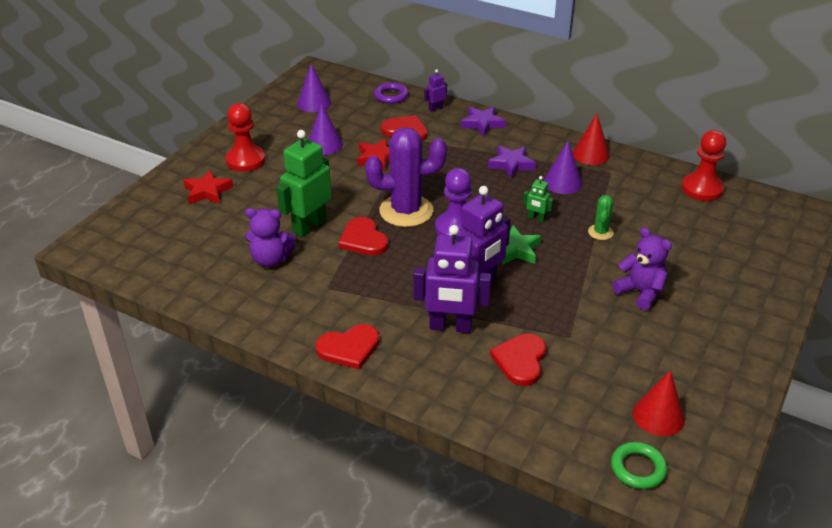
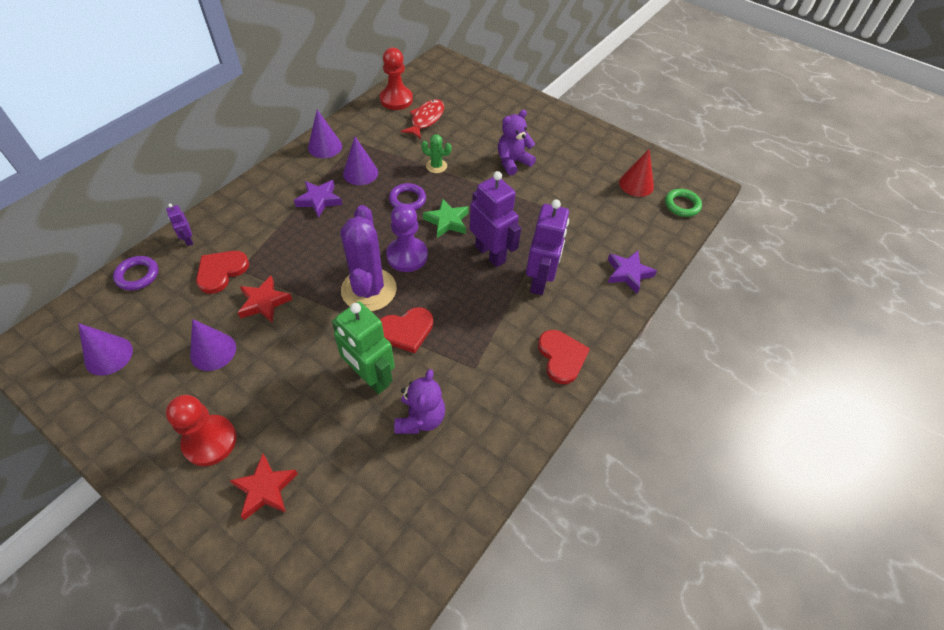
camera: 85 degrees left, 15 degrees up
purple star [461,107,506,136] -> purple star moved to [608,251,657,293]
red heart [490,334,546,386] -> none
green robot [523,176,553,222] -> purple ring [389,183,426,210]
red cone [573,114,610,165] -> purple cone [308,110,342,158]
none -> red fish [400,99,444,139]

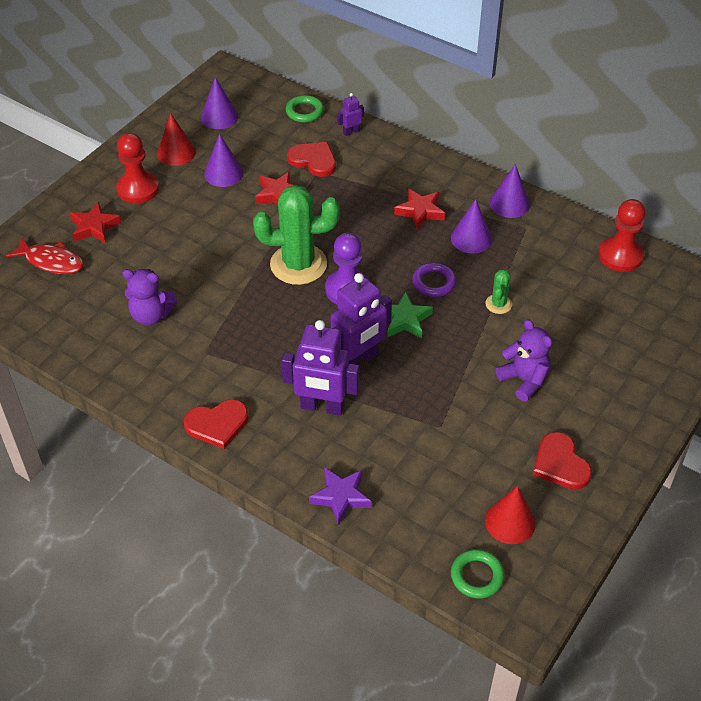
camera: 90 degrees right, 5 degrees down
purple ring [113,256,158,291] -> green ring [286,95,324,122]
purple star [294,180,342,218] -> red star [394,188,445,230]
green robot [332,301,395,394] -> none
purple cactus [340,205,397,311] -> green cactus [253,185,340,285]
red heart [380,307,433,353] -> red heart moved to [533,432,592,490]
red fish [400,99,444,139] -> red fish moved to [6,237,84,274]
none -> red cone [157,113,196,166]

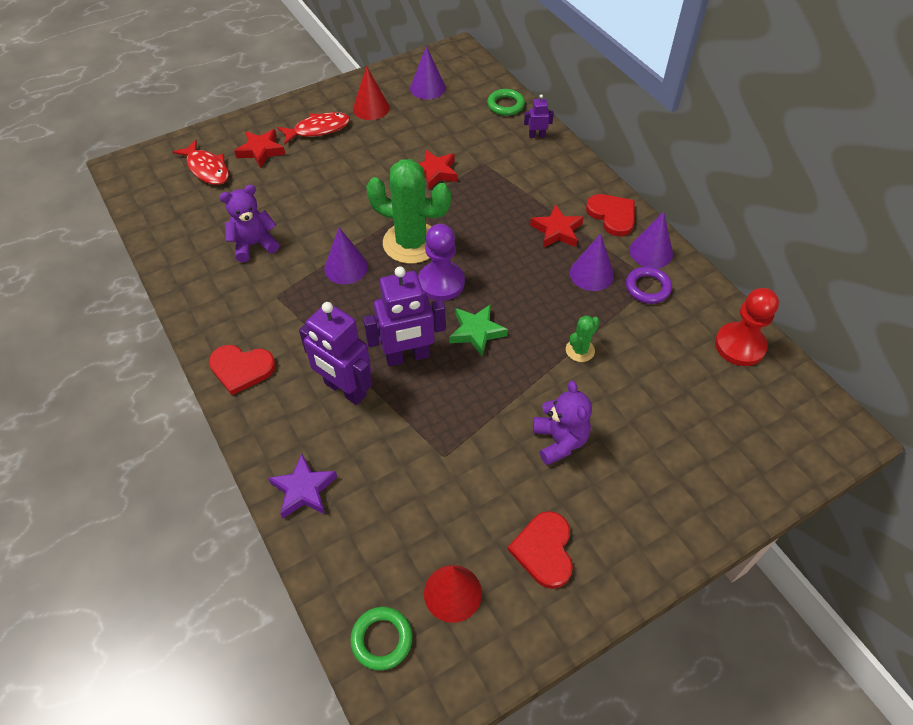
camera: 25 degrees right, 5 degrees up
red pawn [116,133,159,204] -> red fish [277,112,350,145]
purple teddy bear [122,269,177,325] -> purple teddy bear turned 120 degrees clockwise [219,185,279,262]
purple cone [204,134,244,187] -> purple cone moved to [324,227,368,284]
red heart [287,142,336,177] -> red heart moved to [586,194,635,236]
purple ring [412,263,456,297] -> purple ring moved to [626,267,672,304]

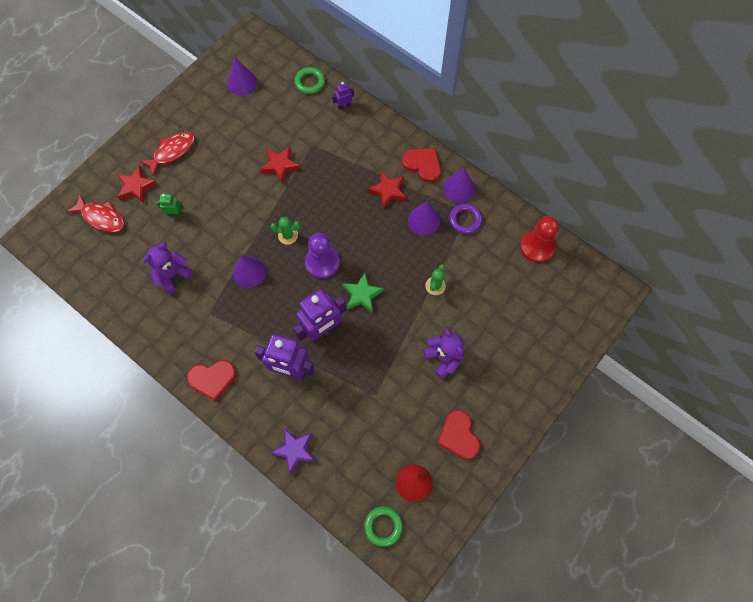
camera: 20 degrees left, 15 degrees up
red cone [353,66,390,120] -> none
green cactus [366,159,451,264] -> green cactus [271,217,300,245], size x0.46
none -> green robot [156,194,183,217]

